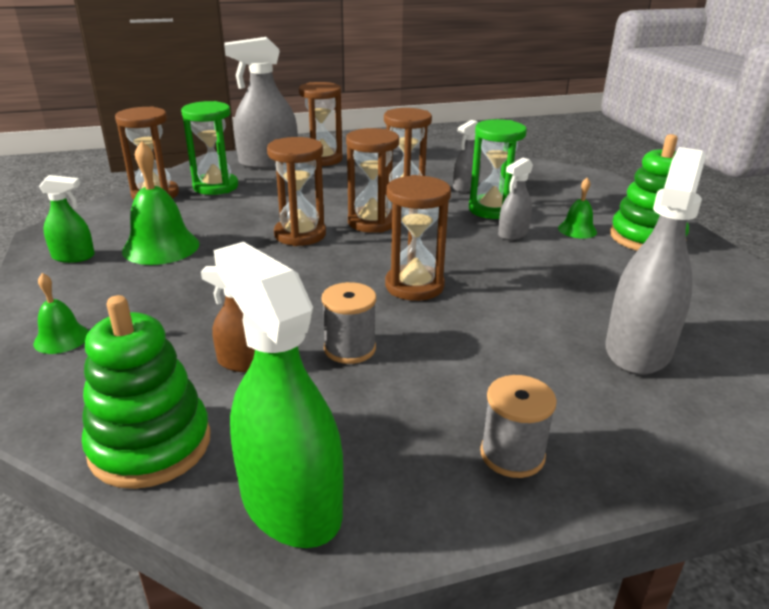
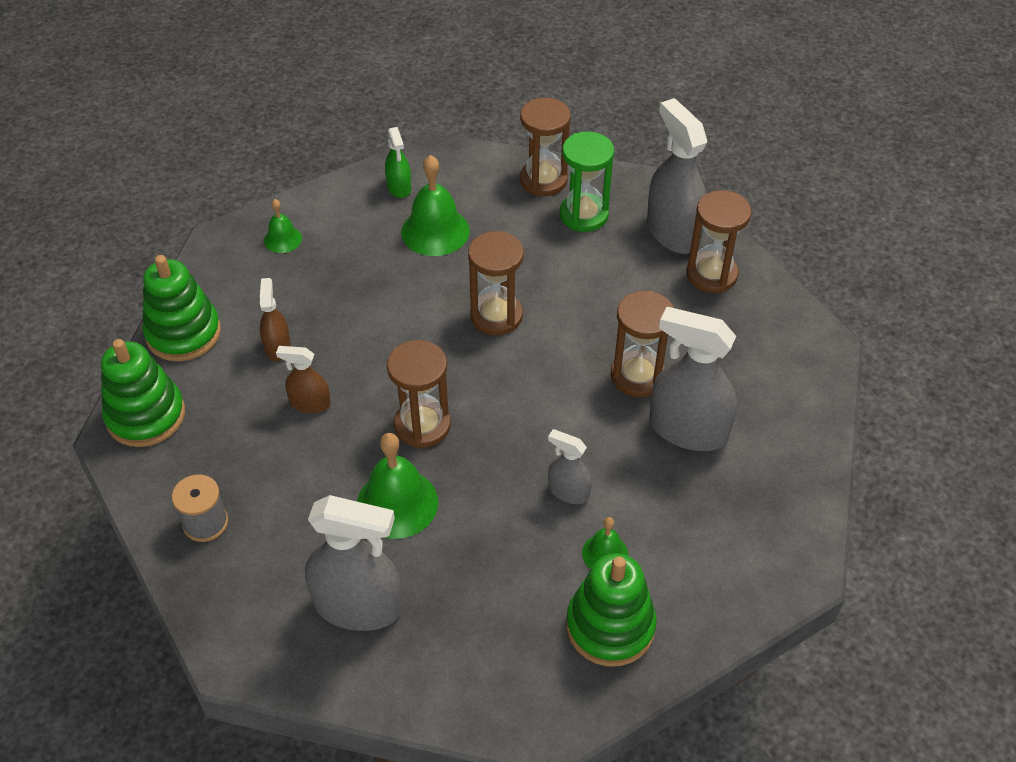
camera: 75 degrees right, 20 degrees up
green spray bottle [214,242,343,548] -> green stacking toy [101,339,185,447]
grey spool [322,282,376,364] -> brown spray bottle [276,346,331,414]
brown hourglass [346,128,399,233] -> none
grey spray bottle [453,120,481,192] -> grey spray bottle [649,307,737,451], size x1.91
green hourglass [469,119,527,219] -> none
none -> green bell [357,433,438,539]

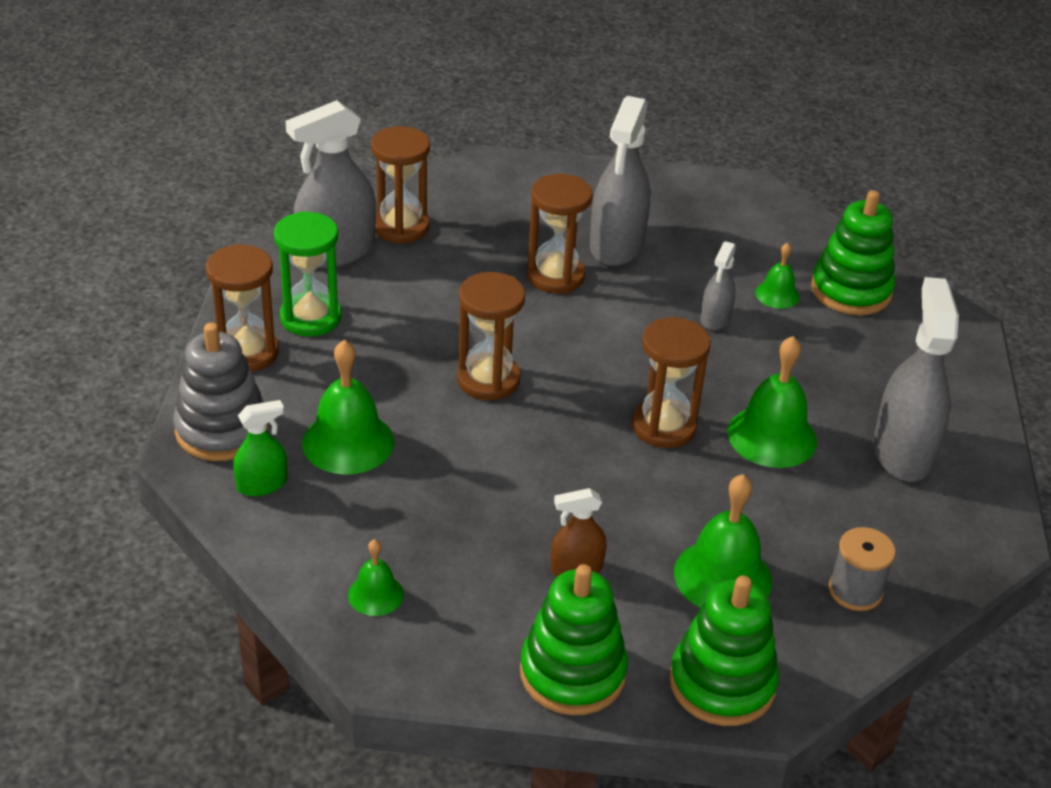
camera: 100 degrees left, 10 degrees down
brown spray bottle [276,346,331,414] -> none
none -> grey stacking toy [173,323,269,461]
none -> green bell [674,474,772,608]

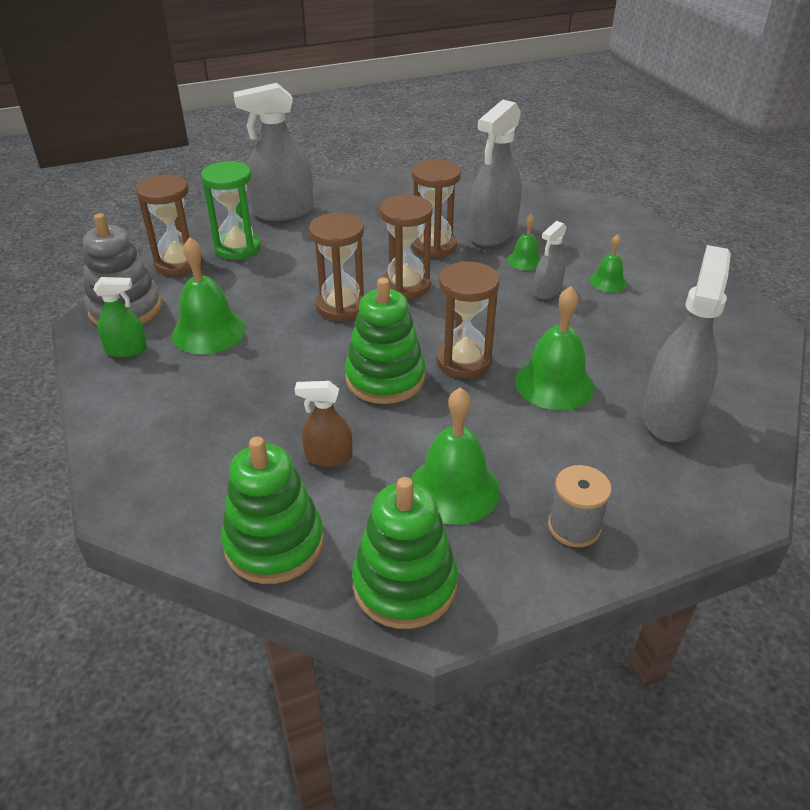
camera: 20 degrees right, 0 degrees up
green bell [348,539,404,616] -> green bell moved to [508,214,541,271]
brown hourglass [371,126,430,244] -> brown hourglass moved to [380,195,433,299]
green stacking toy [811,190,895,315] -> green stacking toy moved to [345,278,425,404]

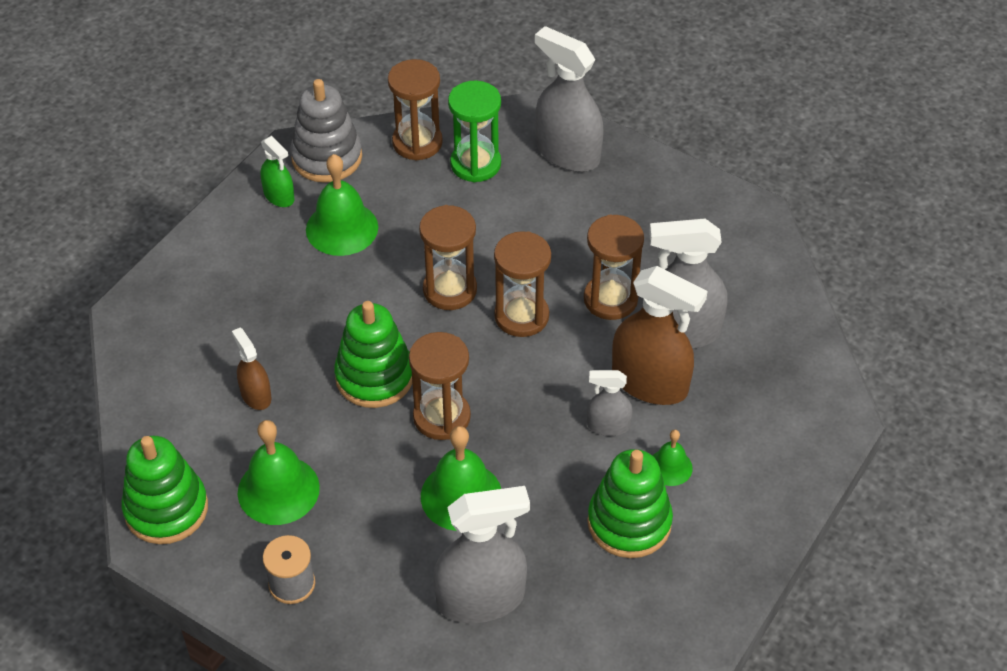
camera: 55 degrees right, 10 degrees up
green stacking toy [221,436,324,584] -> green stacking toy moved to [587,449,673,558]
green bell [508,214,541,271] -> brown spray bottle [612,266,708,405]

